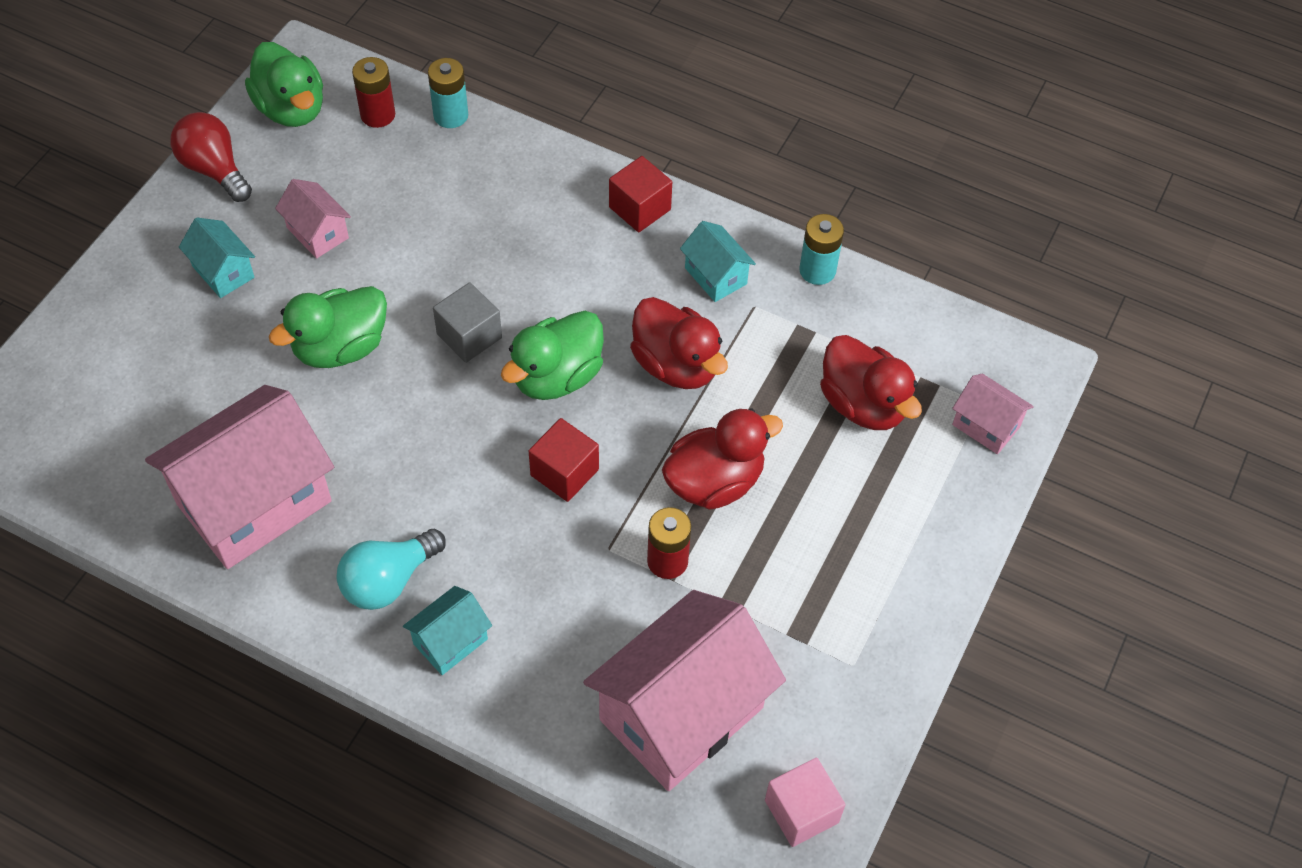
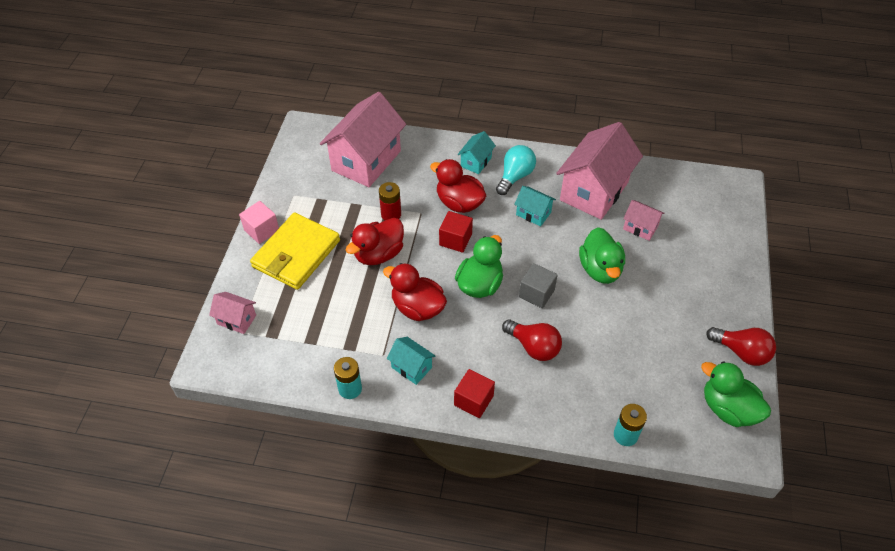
camera: 165 degrees right, 5 degrees down
turquoise house [179,217,255,298] -> turquoise house moved to [514,186,556,227]
green duck [269,286,387,368] -> green duck turned 135 degrees clockwise [579,227,625,284]
pink house [275,179,351,258] -> pink house moved to [623,200,665,241]
red battery [352,57,395,128] -> none
pink cube [765,757,846,847] -> pink cube moved to [239,201,279,244]
red duck [820,335,922,430] -> red duck moved to [430,159,486,213]
none -> yellow wallet [250,212,340,290]
none -> red light bulb [502,319,562,361]

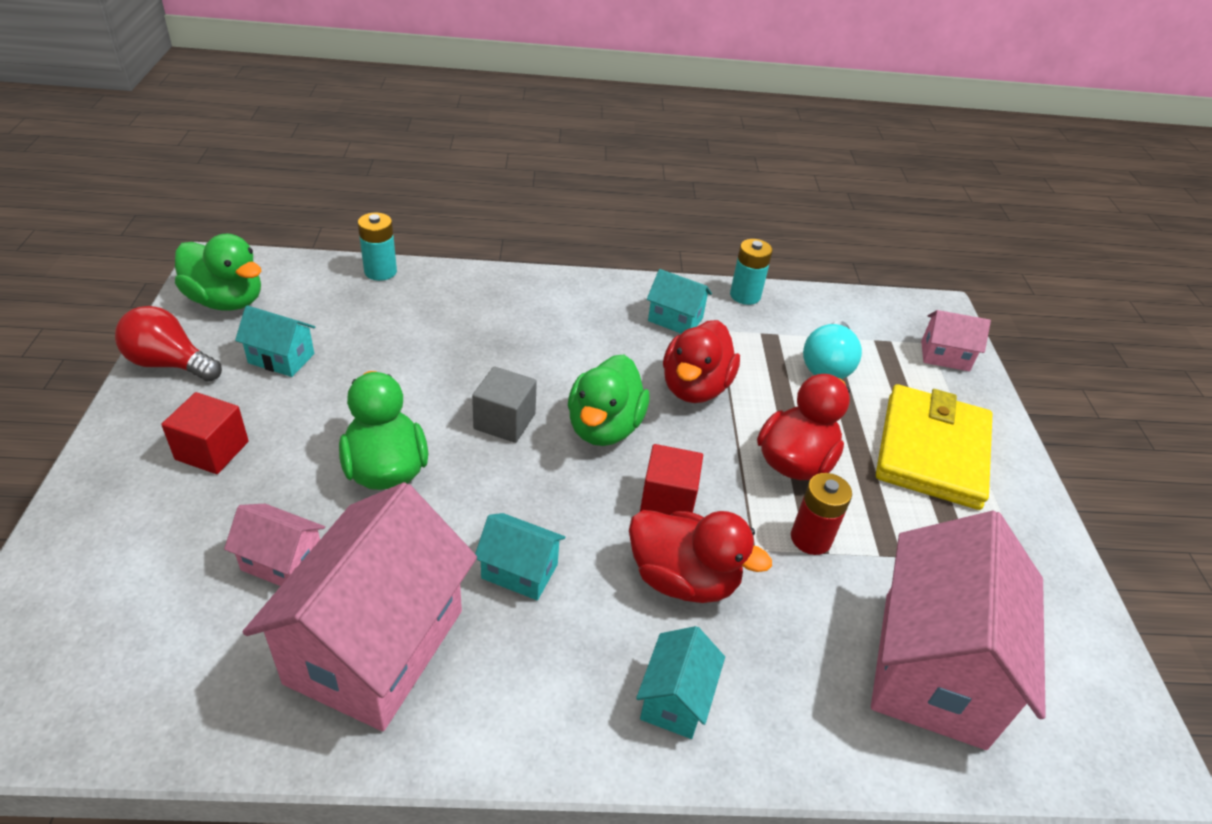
camera: 165 degrees right, 10 degrees down
pink cube [239,201,279,244] -> none
red duck [383,263,447,321] -> red duck turned 90 degrees clockwise [663,320,740,403]
red cube [454,369,495,418] -> red cube moved to [161,392,249,474]
turquoise light bulb [496,145,536,195] -> turquoise light bulb moved to [803,321,862,379]
red light bulb [502,319,562,361] -> none
none -> turquoise house [235,305,315,377]

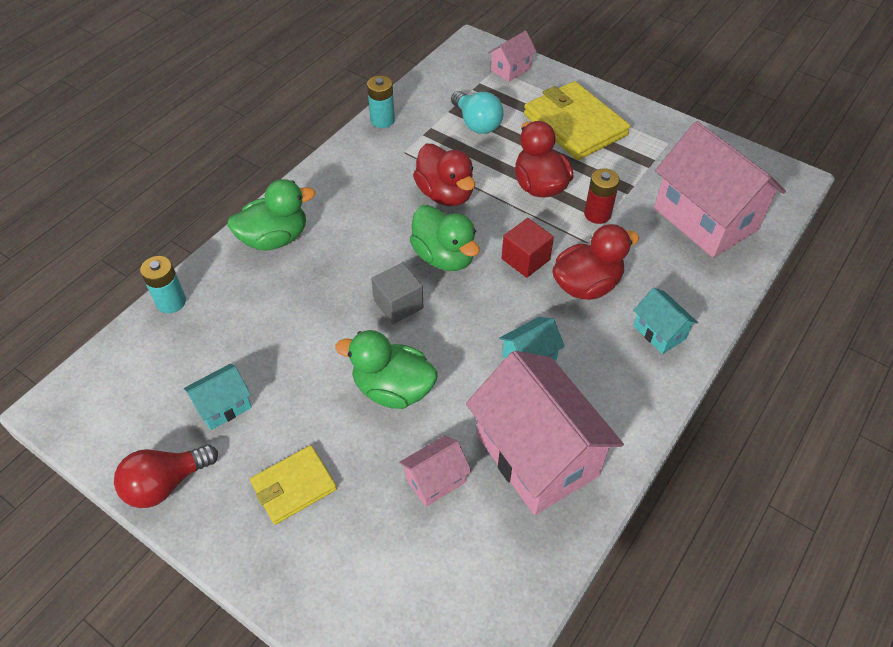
camera: 50 degrees left, 10 degrees up
red cube [161,392,249,474] -> yellow wallet [250,445,337,525]
green duck [175,234,261,311] -> green duck moved to [227,179,315,251]
turquoise house [647,269,712,334] -> none

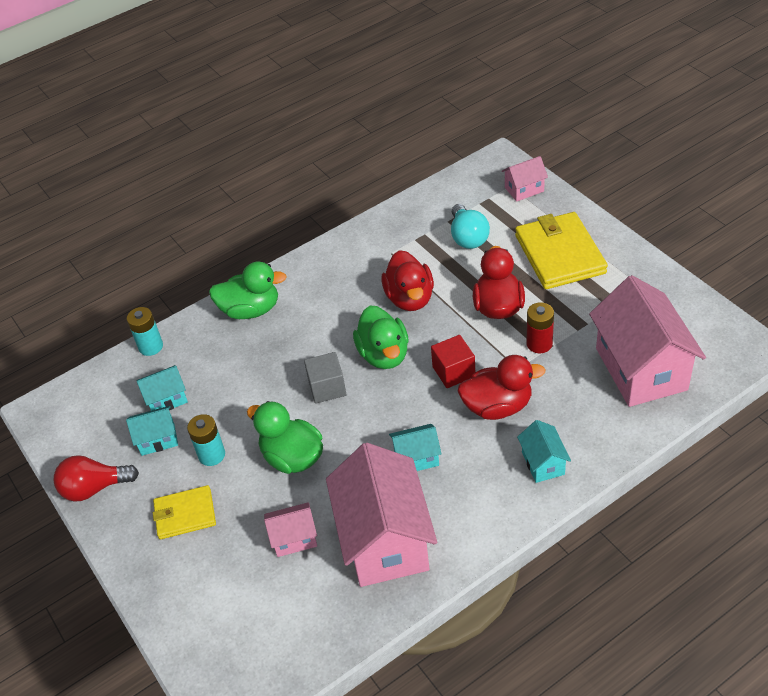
camera: 25 degrees right, 5 degrees down
turquoise battery [367,76,395,128] -> turquoise battery moved to [187,414,225,466]
none -> turquoise house [137,365,188,411]

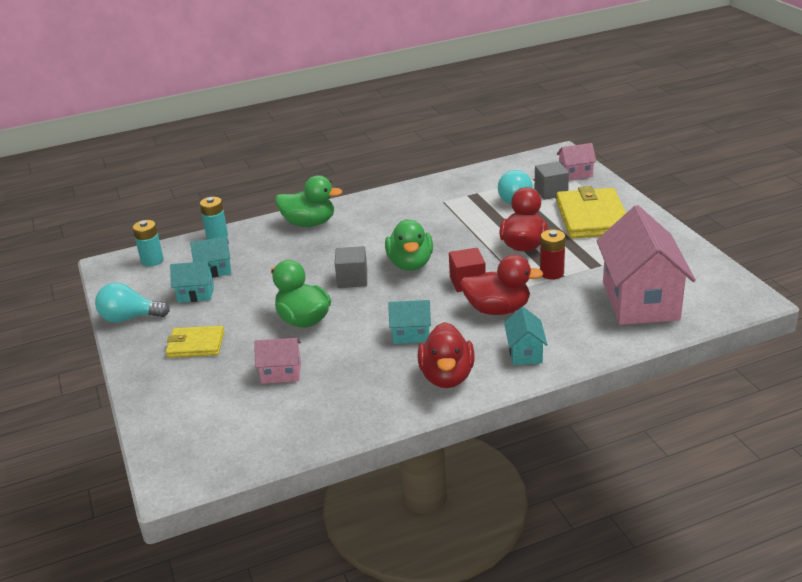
camera: 10 degrees right, 15 degrees down
red light bulb [53,455,139,502] -> turquoise light bulb [95,282,170,323]
turquoise battery [187,414,225,466] -> turquoise battery moved to [132,220,164,267]
pink house [326,443,437,587] -> none
red duck [381,250,434,311] -> red duck moved to [417,322,475,388]
none -> grey cube [535,162,569,200]

